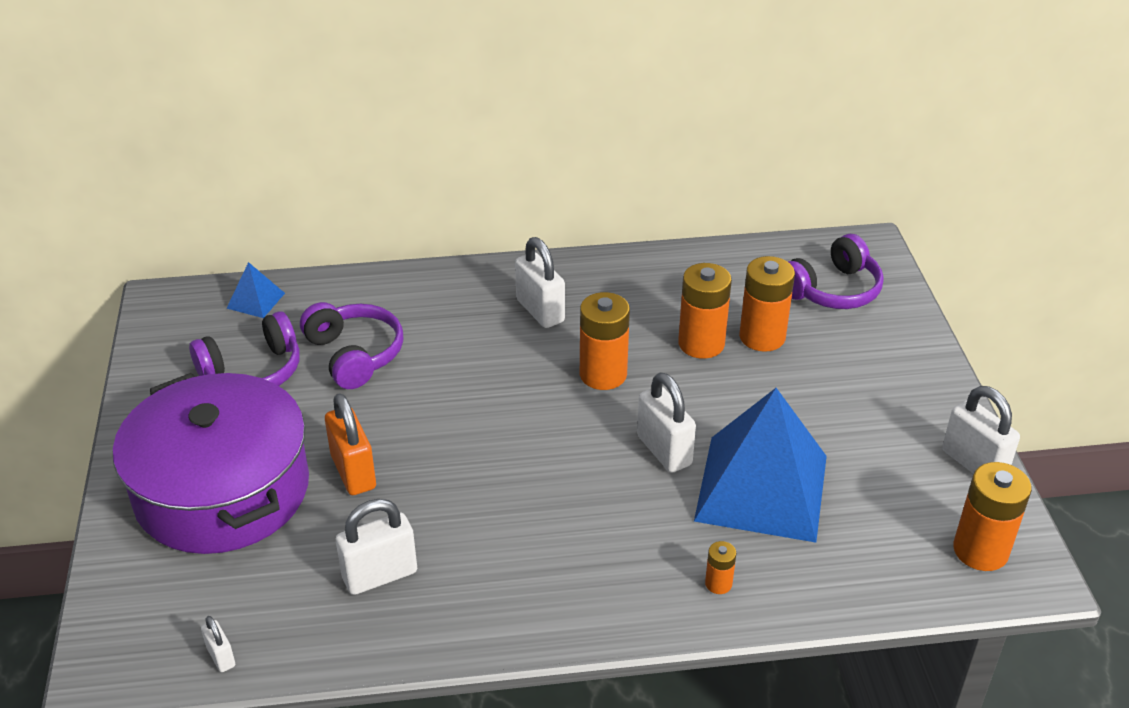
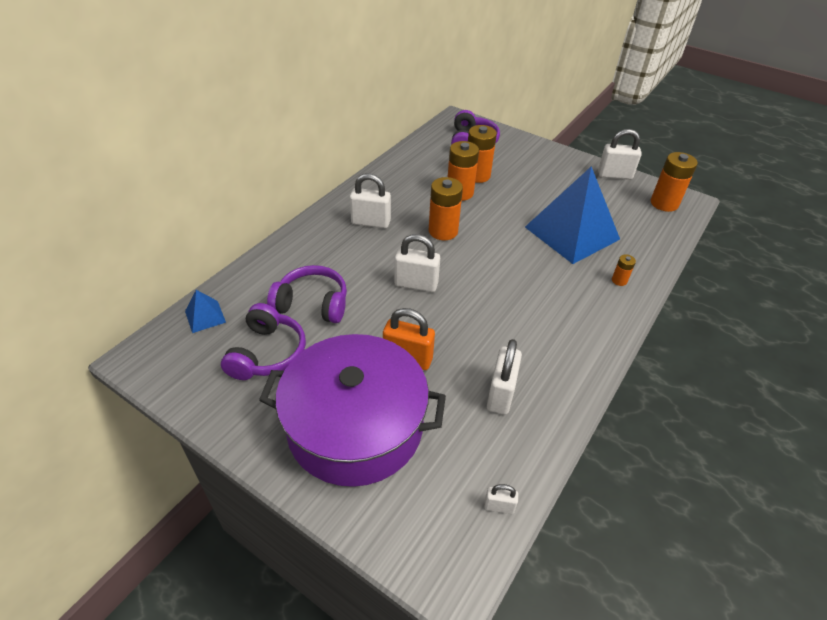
camera: 50 degrees left, 5 degrees up
white padlock [637,372,696,473] -> white padlock moved to [394,234,440,292]

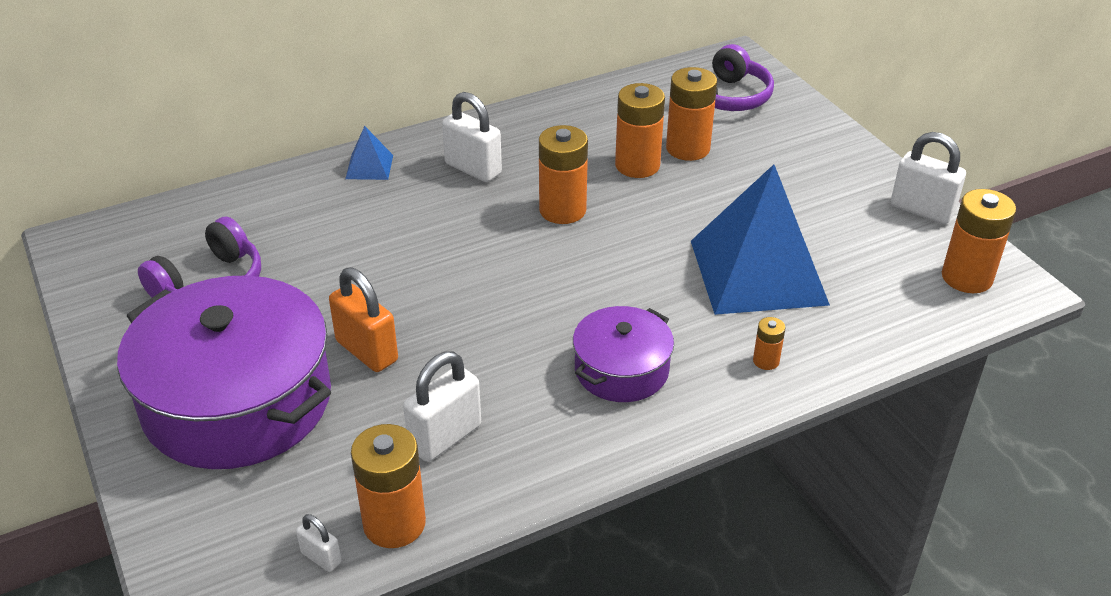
camera: 30 degrees right, 5 degrees down
blue pyramid [185,290,226,333] -> blue pyramid moved to [345,126,393,180]
purple headphones [267,265,347,323] -> none
white padlock [394,234,440,292] -> none
none -> orange battery [351,424,426,548]
none -> purple pot [573,306,674,402]

